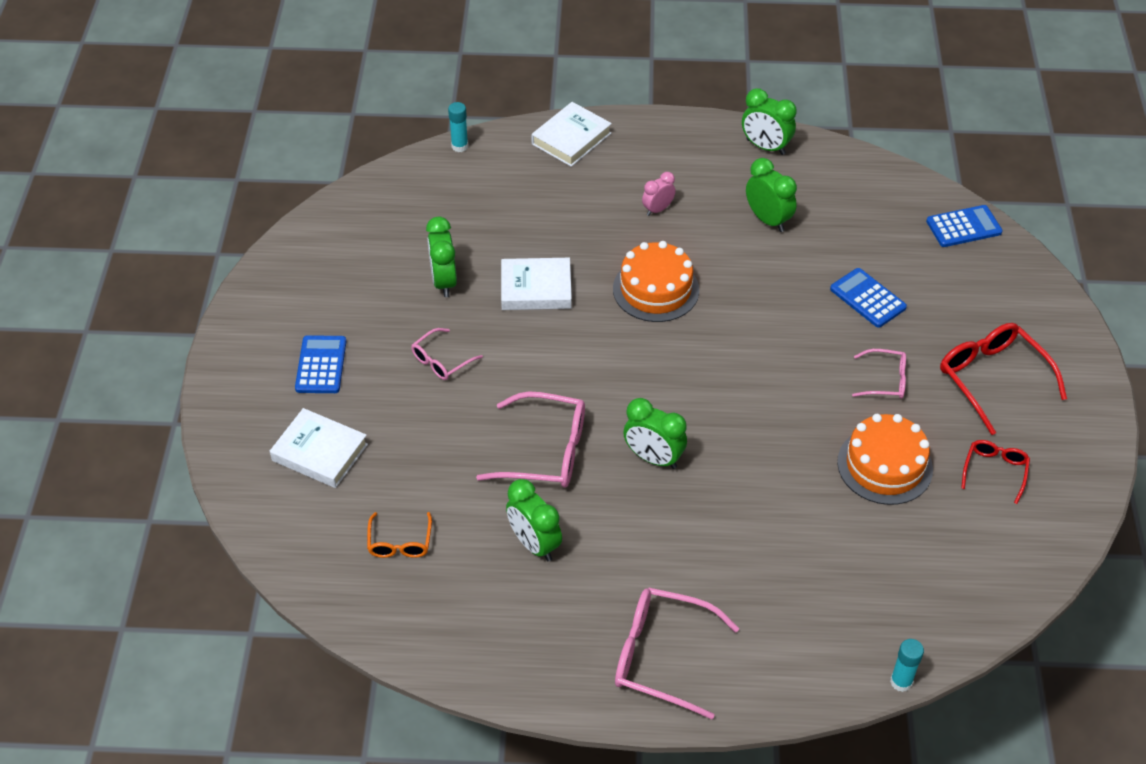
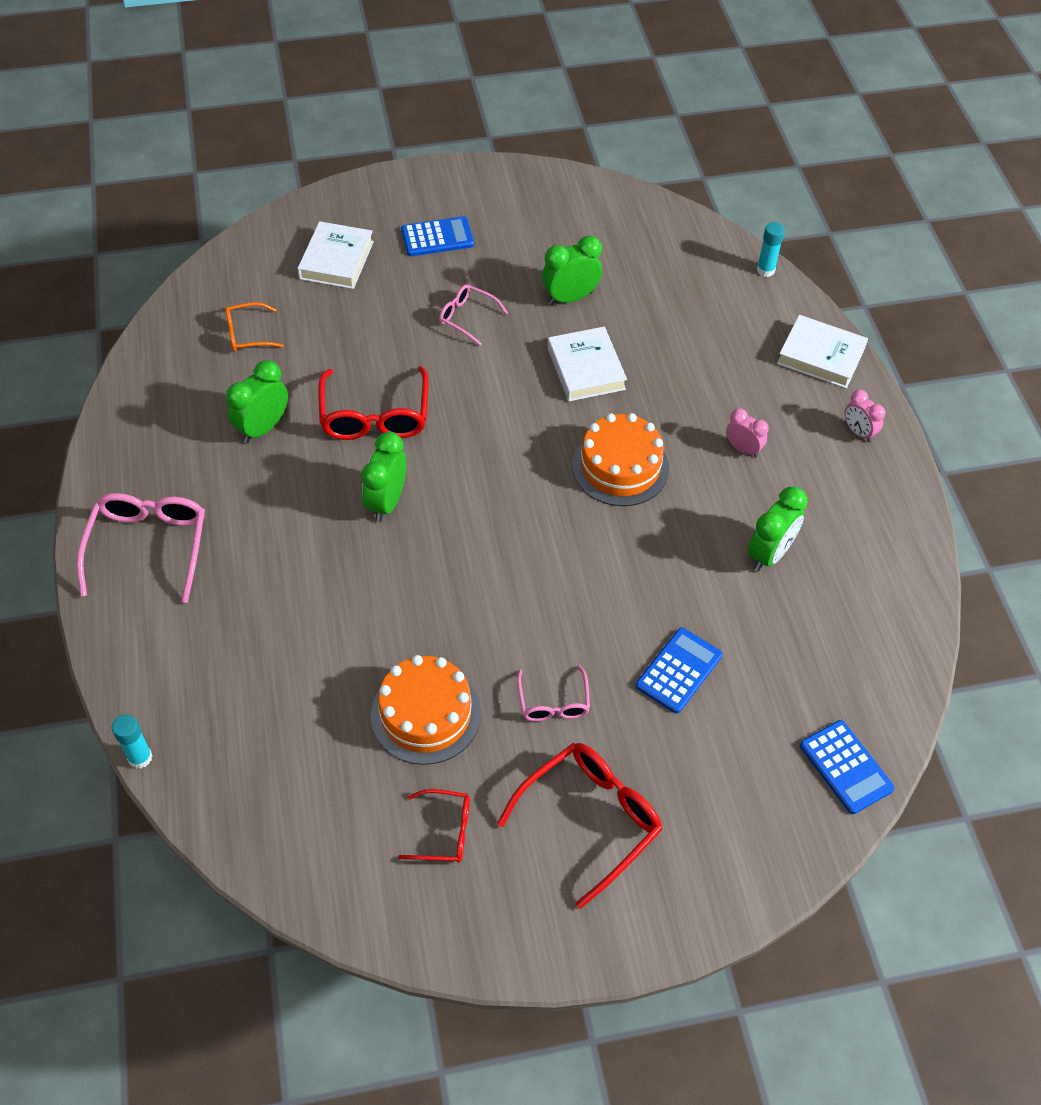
camera: 75 degrees right, 5 degrees up
pink glasses [476,391,585,488] -> red glasses [318,366,429,440]
green clock [742,89,796,155] -> none
none -> pink clock [845,390,885,442]

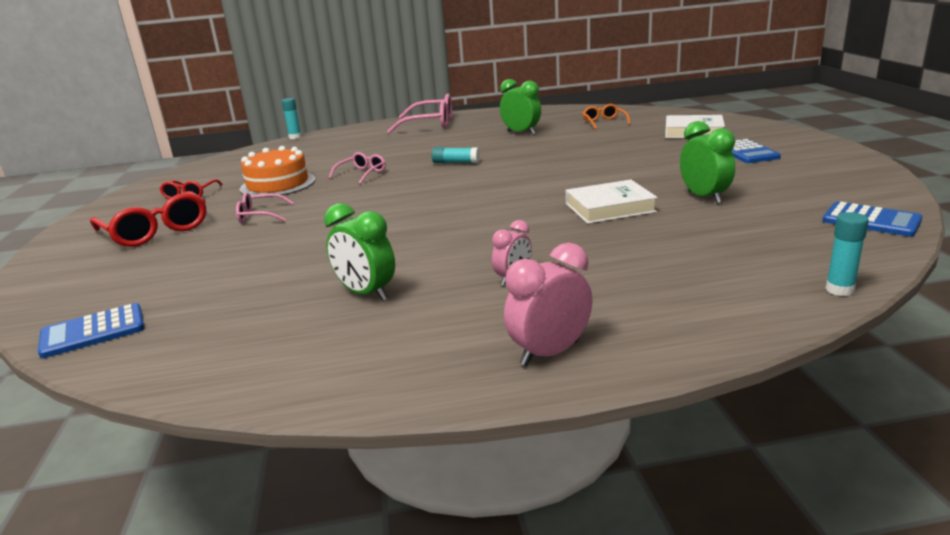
camera: 95 degrees right, 30 degrees down
red glasses [318,366,429,440] -> none
green clock [361,432,406,522] -> turquoise glue stick [432,147,480,163]
pink glasses [439,284,508,345] -> pink glasses moved to [329,152,386,184]
orange cake [572,413,669,506] -> none
blue calculator [636,628,723,714] -> blue calculator moved to [823,202,923,237]
white book [777,315,868,388] -> none
pink clock [845,390,885,442] -> pink clock [504,243,593,366], size x1.57

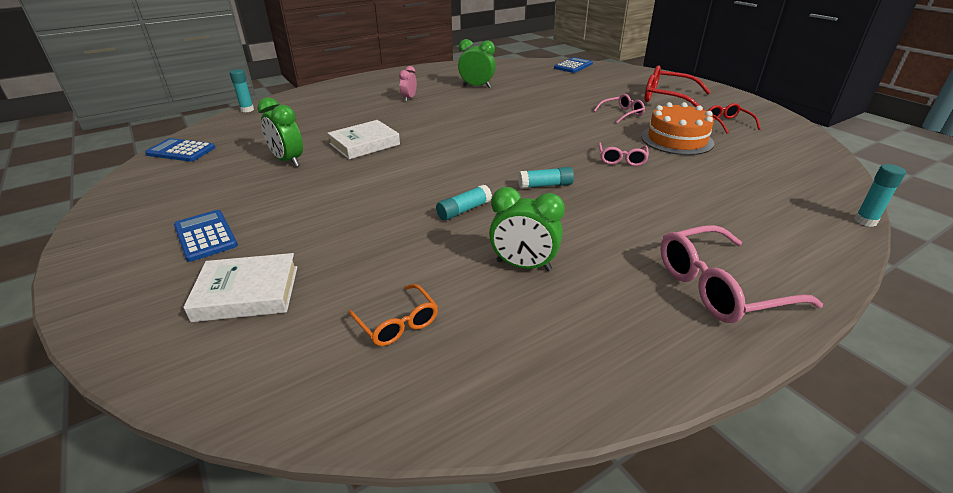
camera: 155 degrees right, 10 degrees up
pink clock [504,243,593,366] -> none
none -> turquoise glue stick [436,185,492,221]

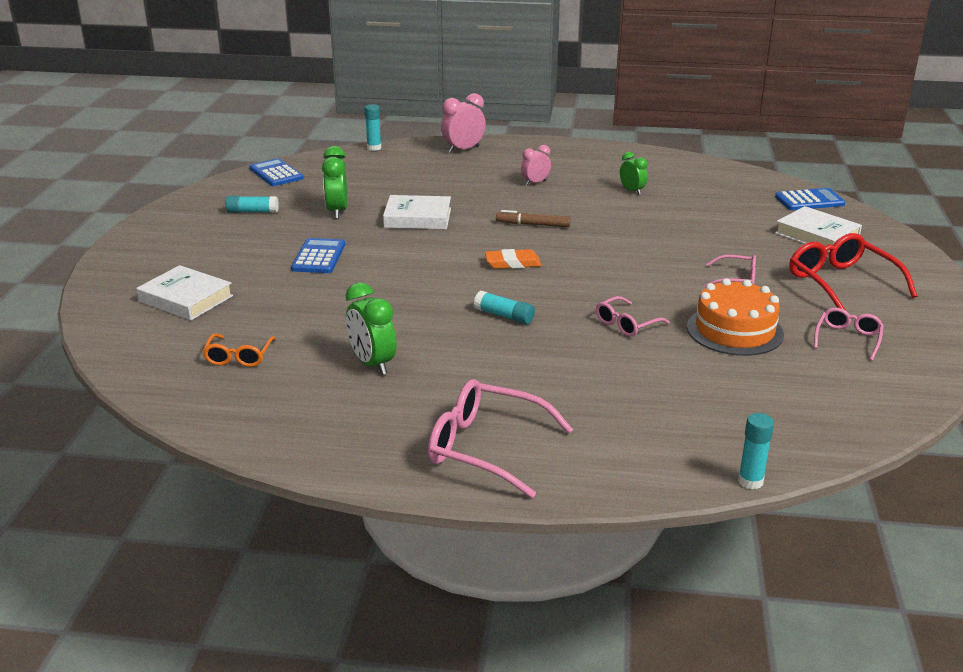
camera: 40 degrees right, 5 degrees down
blue calculator [174,210,238,262] -> blue calculator moved to [291,238,345,273]
turquoise glue stick [436,185,492,221] -> turquoise glue stick moved to [226,196,279,213]
green clock [458,39,496,88] -> green clock [620,152,648,195], size x0.64
red glasses [708,103,761,134] -> pink glasses [814,308,884,361]
none -> pink clock [441,93,486,153]
none -> orange eraser [485,249,541,269]
none -> brown marker [496,210,571,227]
none -> white book [775,206,862,252]

